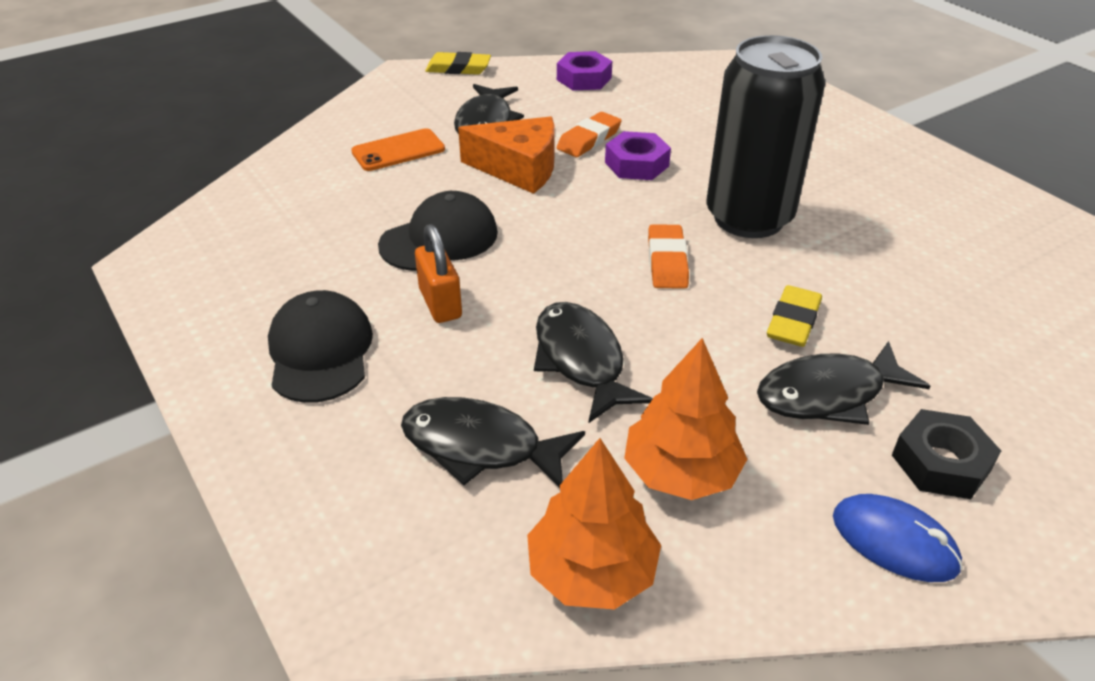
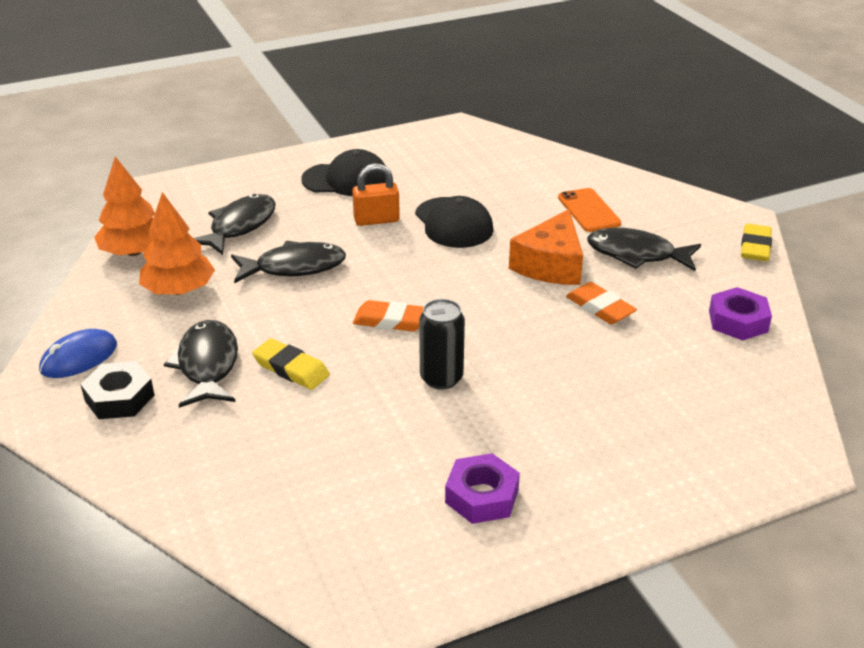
camera: 100 degrees right, 5 degrees down
purple nut [605,131,671,180] -> purple nut moved to [445,453,520,524]
black can [706,35,825,238] -> black can [419,299,465,390], size x0.51

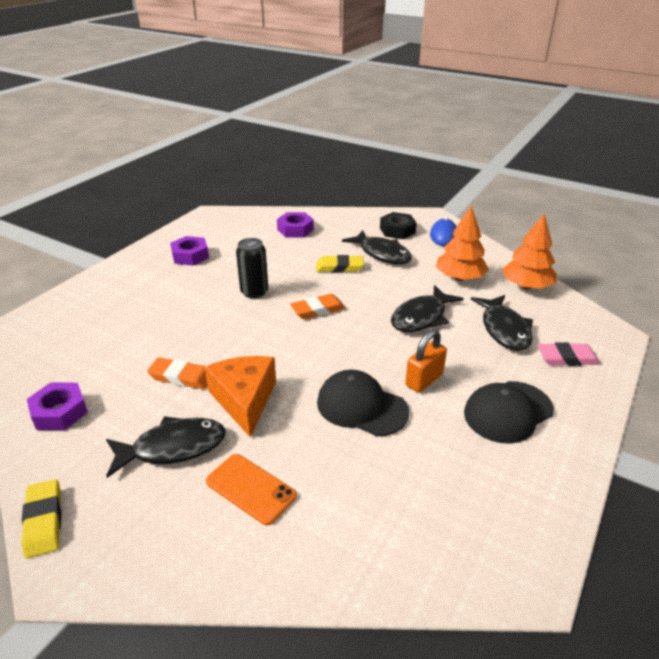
camera: 145 degrees right, 0 degrees up
none -> purple nut [277,212,314,237]
none -> pink eraser [537,342,600,366]

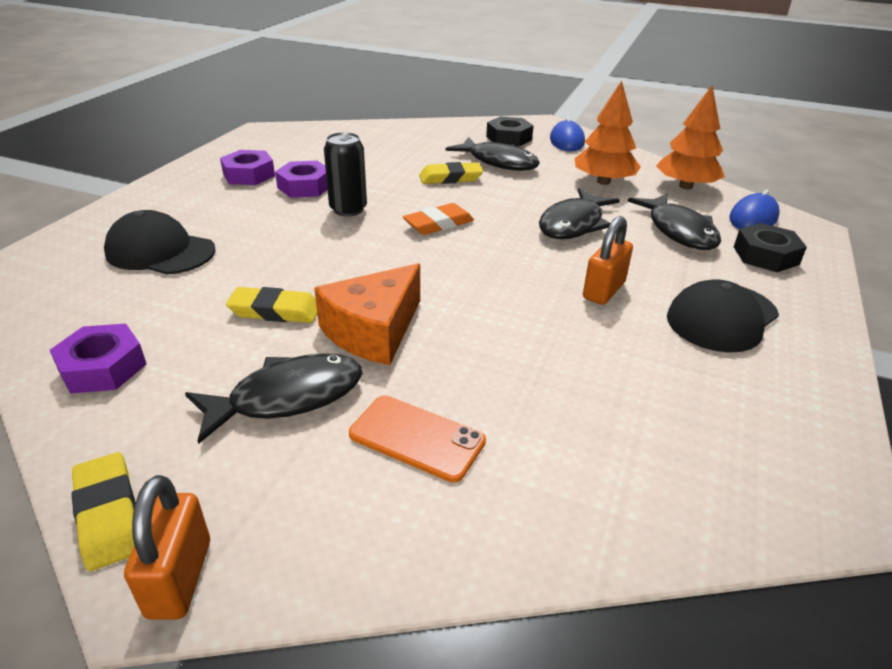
camera: 10 degrees left, 0 degrees up
orange eraser [147,357,207,389] -> yellow eraser [226,287,317,323]
orange cheese [205,356,276,438] -> orange cheese turned 120 degrees counterclockwise [314,263,420,365]
purple nut [277,212,314,237] -> purple nut moved to [275,161,328,198]
black cap [317,370,409,436] -> black cap moved to [104,210,216,275]
pink eraser [537,342,600,366] -> black nut [734,223,807,272]
none -> orange padlock [124,475,210,620]
none -> blue mouse [729,190,780,229]

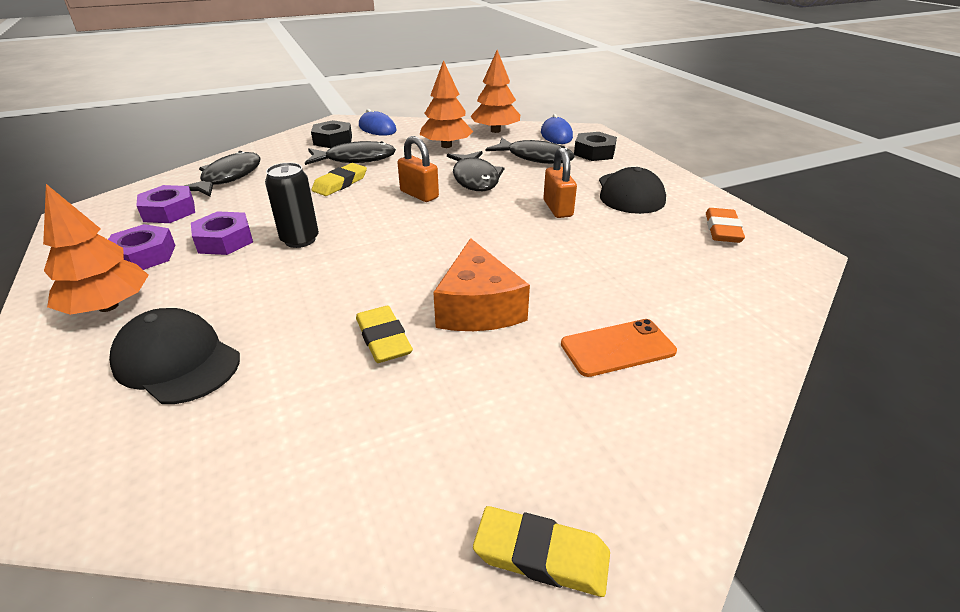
camera: 45 degrees left, 0 degrees up
purple nut [50,324,147,394] -> purple nut moved to [136,185,195,223]
black cap [104,210,216,275] -> black cap turned 60 degrees clockwise [109,308,240,404]
orange padlock [124,475,210,620] -> orange padlock moved to [397,136,439,202]
black fish [185,353,362,444] -> black fish moved to [184,151,261,197]
yellow eraser [226,287,317,323] -> yellow eraser turned 75 degrees counterclockwise [356,306,413,363]
orange eraser [403,203,474,235] -> orange eraser moved to [706,208,745,243]
none -> orange tree [43,184,149,315]

